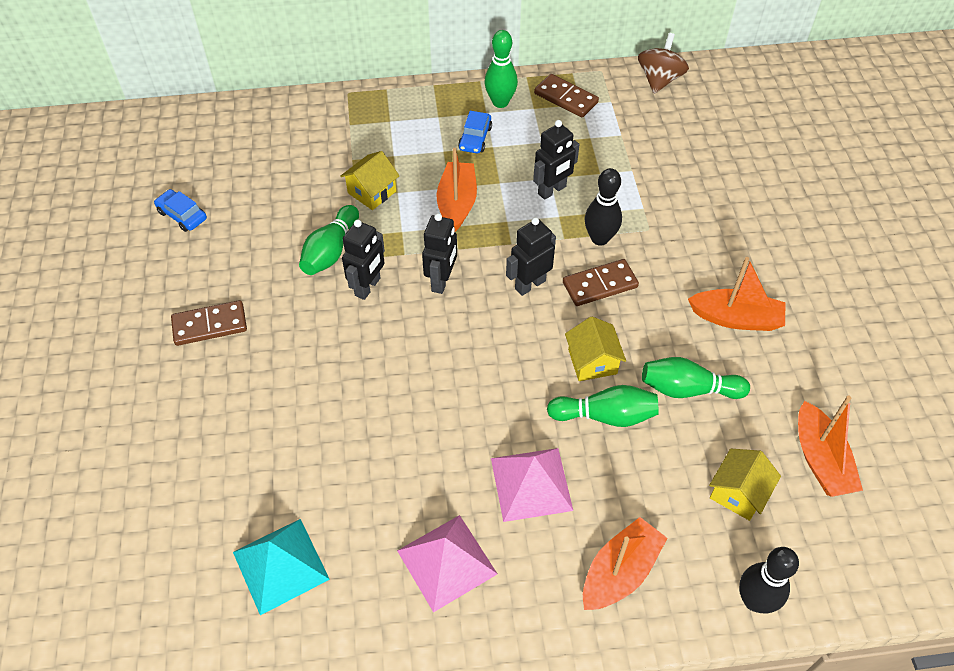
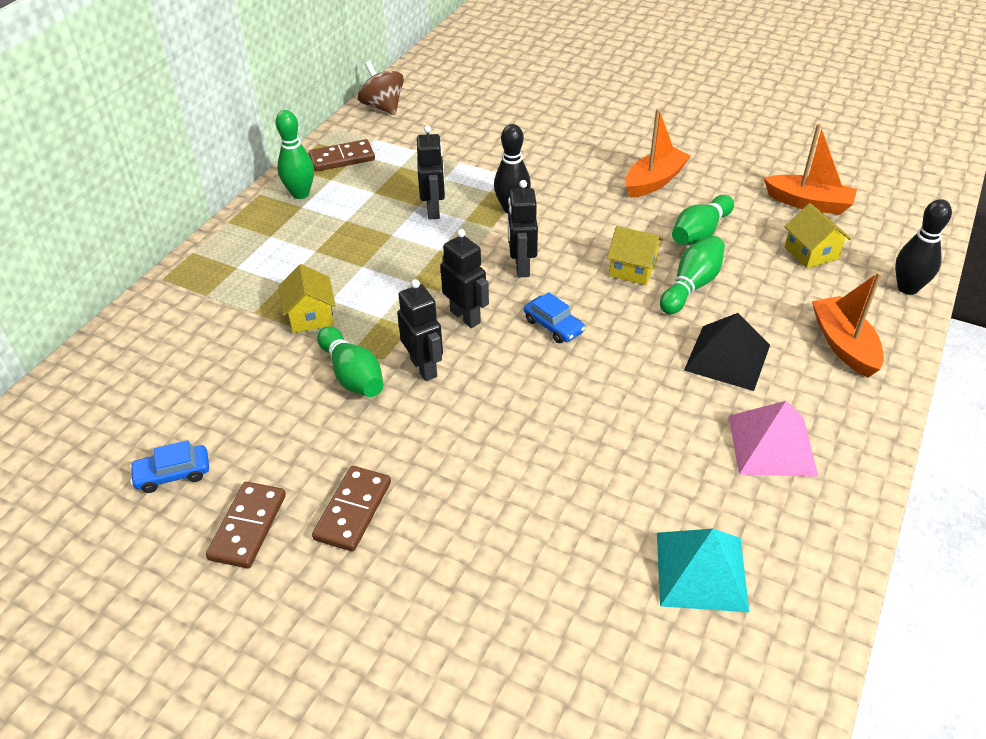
camera: 55 degrees left, 10 degrees down
orange boat [437,148,477,232] -> none
blue car [458,111,492,154] -> blue car moved to [524,292,585,343]
pink pyramid [491,448,573,522] -> black pyramid [684,313,770,391]
brown domino [563,259,639,306] -> brown domino moved to [206,482,286,568]

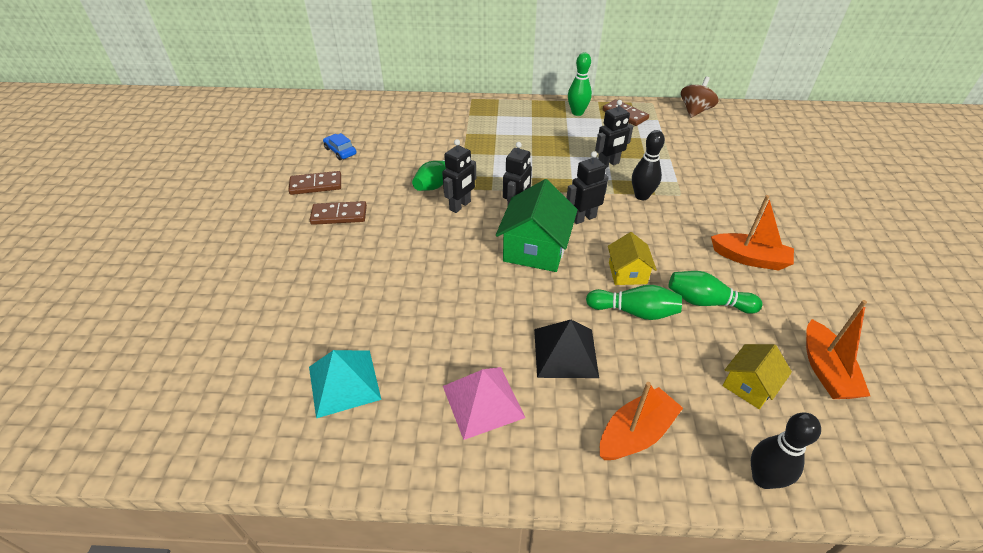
camera: 65 degrees right, 0 degrees up
yellow house [279,264,336,333] -> none
blue car [524,292,585,343] -> green house [496,179,578,272]

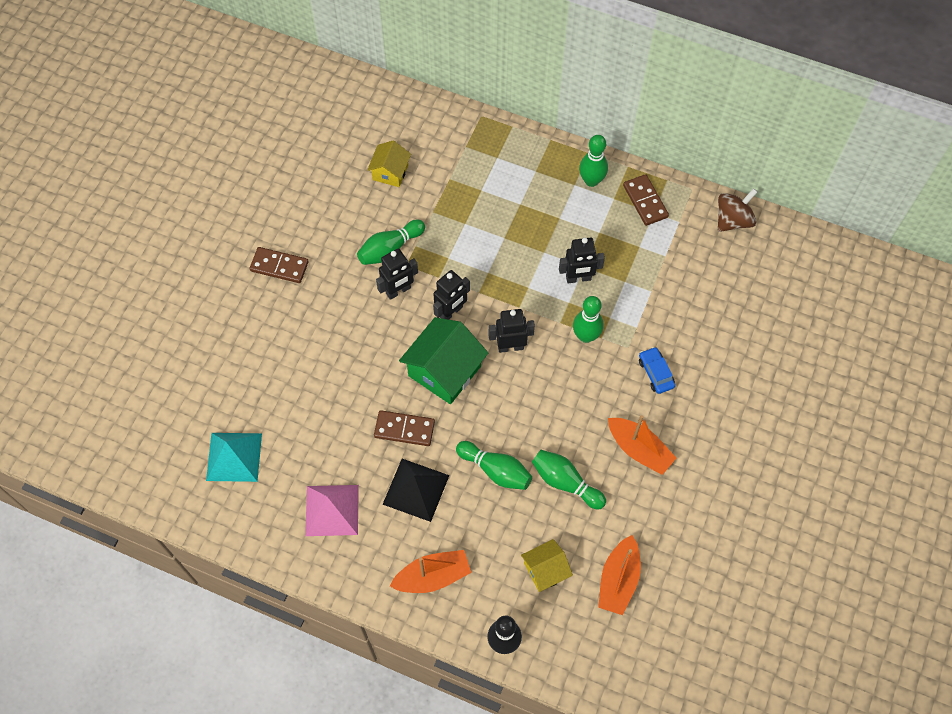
camera: 20 degrees right, 20 degrees up
brown domino [288,171,341,195] -> brown domino moved to [374,410,435,446]
blue car [323,133,356,160] -> blue car moved to [639,347,675,394]
yellow house [608,232,657,285] -> yellow house moved to [367,141,411,187]
black bowling pin [632,130,665,200] -> green bowling pin [573,296,604,343]

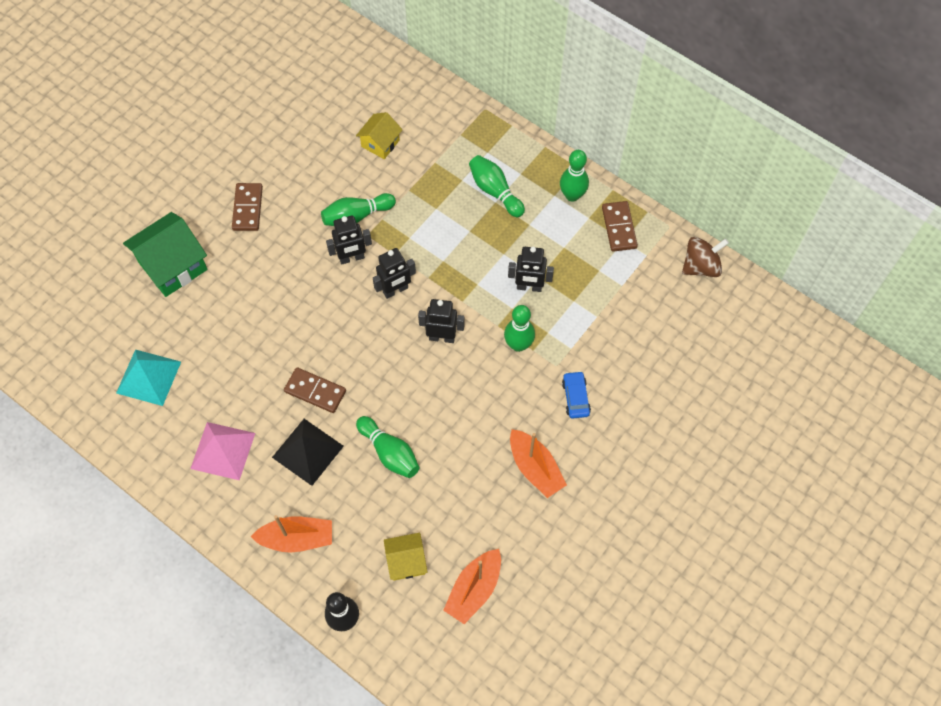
camera: 15 degrees right, 0 degrees up
brown domino [250,247,309,283] -> brown domino turned 60 degrees clockwise [232,183,263,231]
green house [399,317,488,404] -> green house moved to [123,212,207,297]
green bowling pin [532,450,606,509] -> green bowling pin moved to [469,155,525,217]

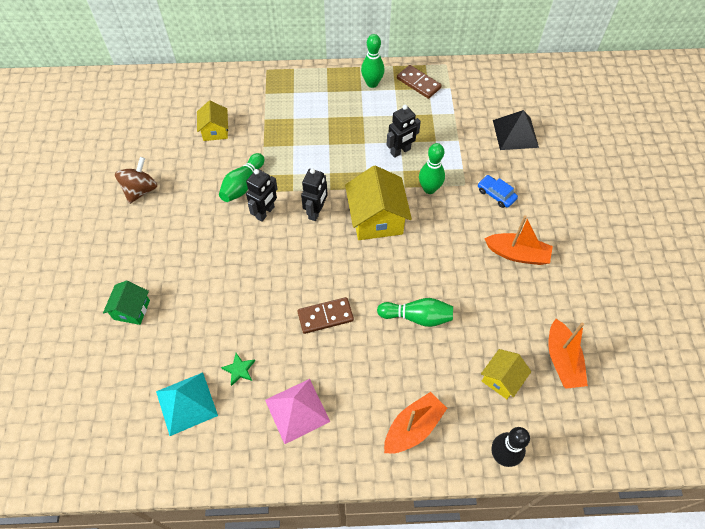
camera: 40 degrees left, 5 degrees down
green house [123,212,207,297] -> green house [103,280,150,325], size x0.58
brown domino [232,183,263,231] -> none
black pyramid [272,419,344,486] -> black pyramid moved to [493,110,539,150]
black robot [418,299,465,343] -> yellow house [345,165,412,240]
green bowling pin [469,155,525,217] -> none
brown spinning top [682,237,729,277] -> brown spinning top moved to [115,157,157,204]
none -> green star [221,353,255,386]

